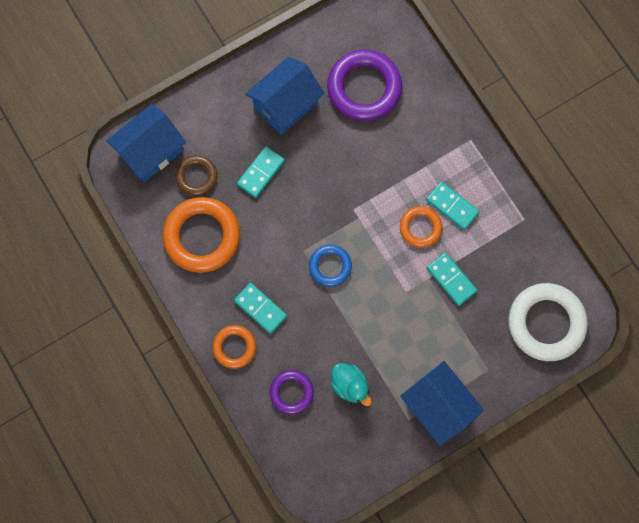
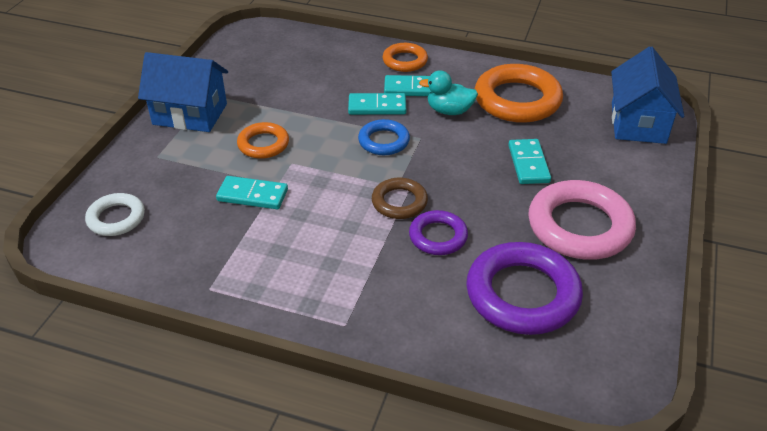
camera: 140 degrees right, 35 degrees down
brown ring [175,155,218,196] -> brown ring moved to [372,178,428,219]
blue house [246,57,325,135] -> pink ring [528,180,636,260]
purple ring [270,370,314,415] -> purple ring moved to [409,210,468,255]
turquoise duck [331,363,372,406] -> turquoise duck moved to [419,70,478,115]
orange ring [400,206,442,248] -> orange ring moved to [237,122,289,159]
turquoise domino [426,182,479,230] -> turquoise domino moved to [348,93,406,115]
white ring [508,283,588,361] -> white ring [85,193,145,236], size x0.55

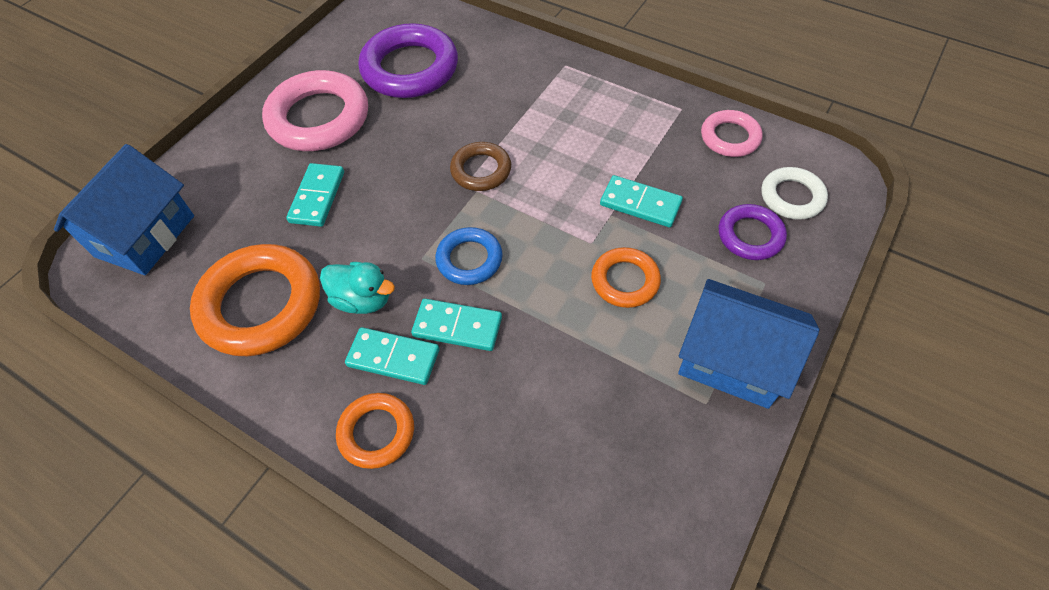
camera: 165 degrees left, 15 degrees up
purple ring [409,210,468,255] -> purple ring moved to [719,204,787,260]
none -> pink ring [701,110,763,157]

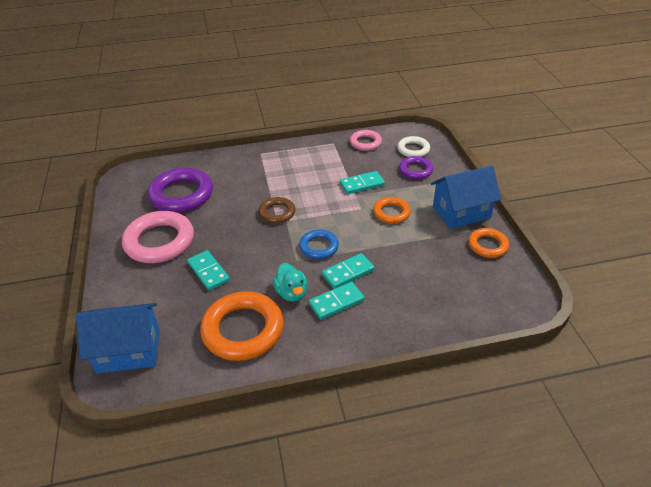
camera: 45 degrees left, 15 degrees down
blue house [54,144,194,275] -> blue house turned 75 degrees counterclockwise [76,303,160,373]
turquoise duck [320,262,395,314] -> turquoise duck turned 90 degrees clockwise [273,263,307,302]
orange ring [336,393,414,469] -> orange ring moved to [468,228,509,258]

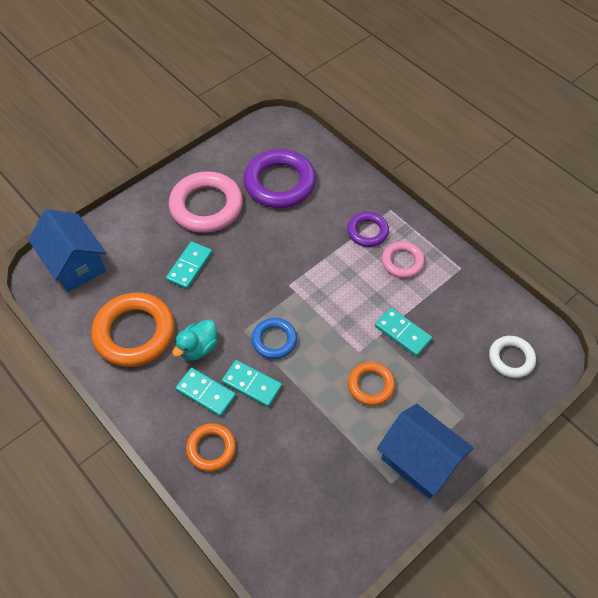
camera: 60 degrees right, 15 degrees up
brown ring [259,197,296,224] -> none
pink ring [350,130,382,151] -> pink ring moved to [382,241,425,278]
purple ring [399,156,433,179] -> purple ring moved to [347,212,389,247]
orange ring [468,228,509,258] -> orange ring moved to [186,423,236,472]

